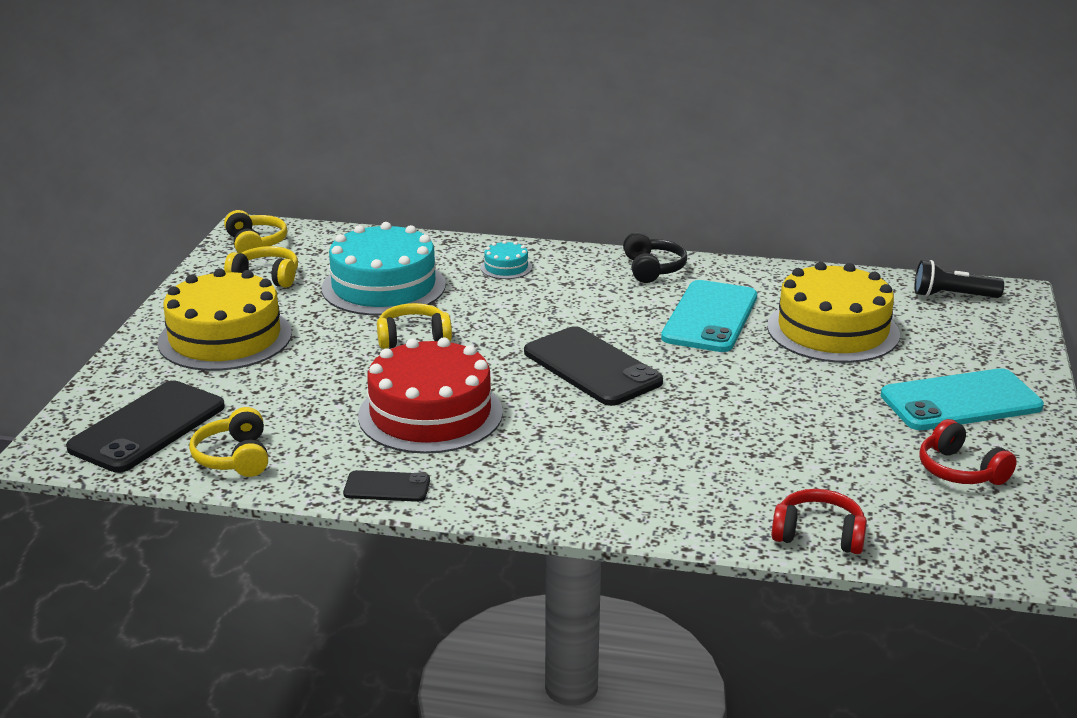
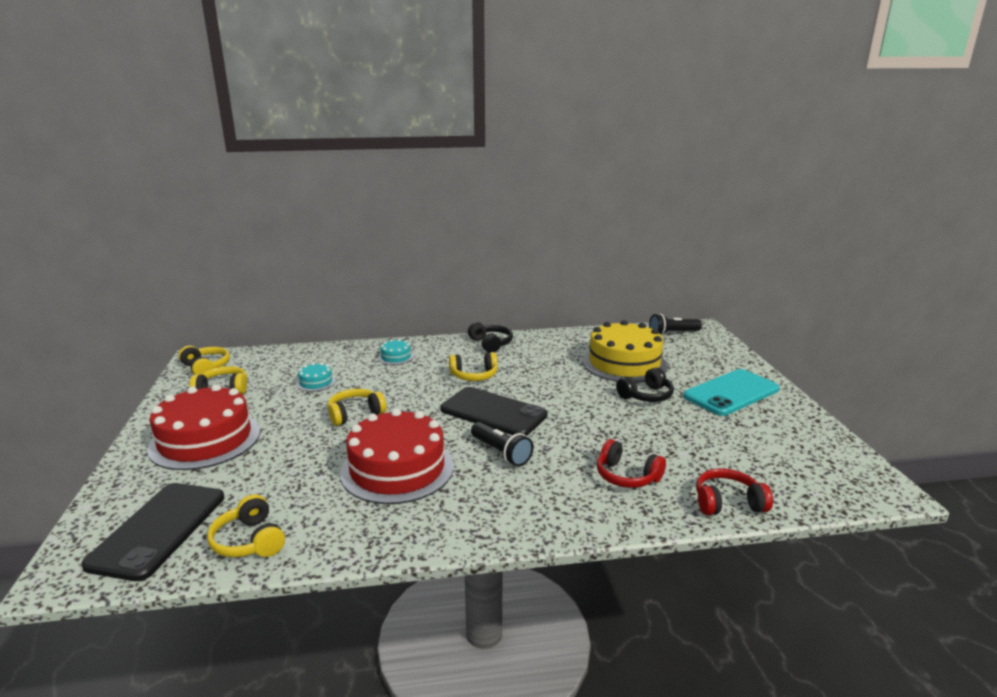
camera: 20 degrees left, 5 degrees down
yellow cake [158,268,292,371] -> red cake [147,384,260,470]
turquoise cake [322,222,446,316] -> turquoise cake [296,363,336,392], size x0.43
black phone [343,470,430,502] -> none
turquoise phone [661,280,757,352] -> none
red headphones [919,419,1017,485] -> red headphones moved to [597,439,666,488]
none -> yellow headphones [449,352,498,381]
none -> black flashlight [471,422,533,467]
none -> black headphones [616,368,674,402]

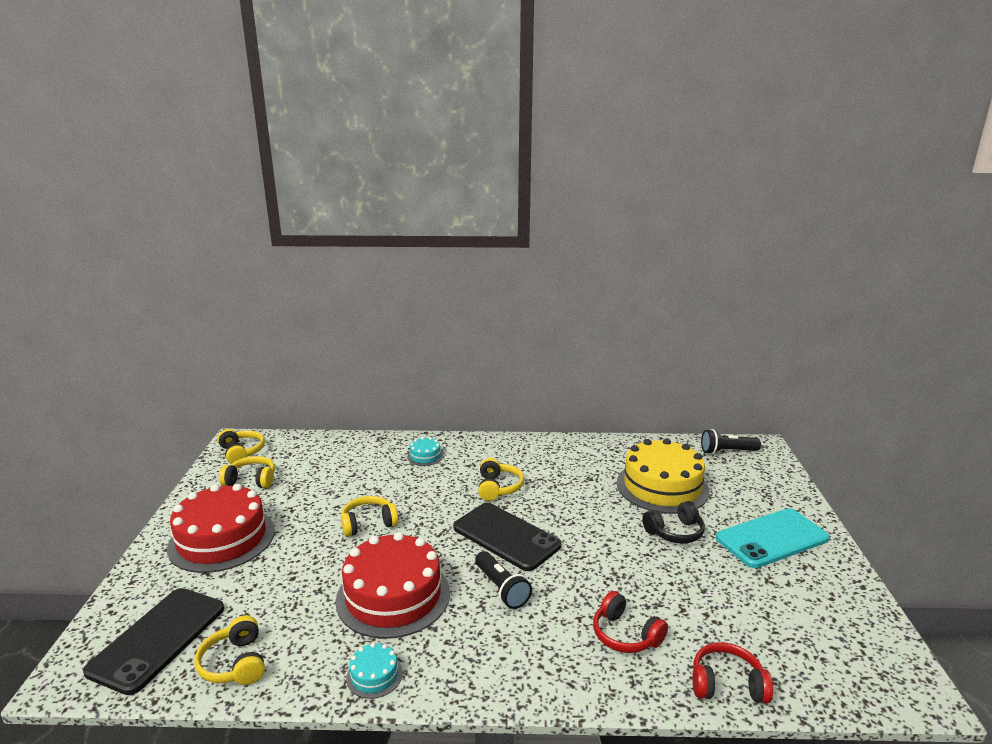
camera: 10 degrees right, 0 degrees up
turquoise cake [296,363,336,392] -> turquoise cake moved to [346,643,403,699]
yellow headphones [449,352,498,381] -> yellow headphones turned 90 degrees counterclockwise [478,458,524,501]
black headphones [468,322,513,353] -> none

